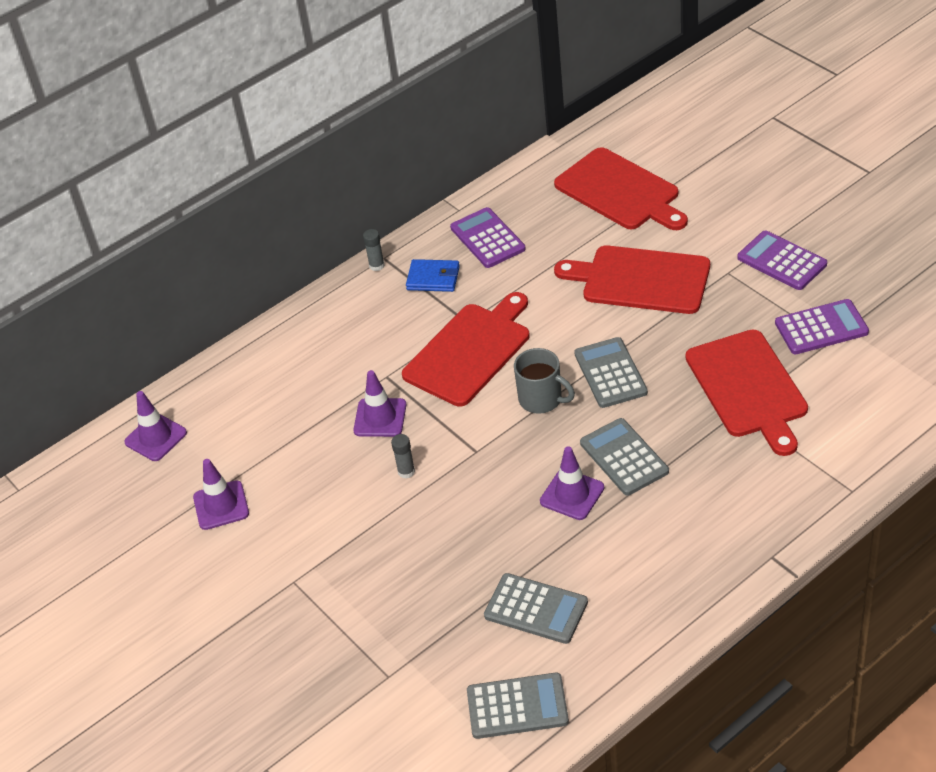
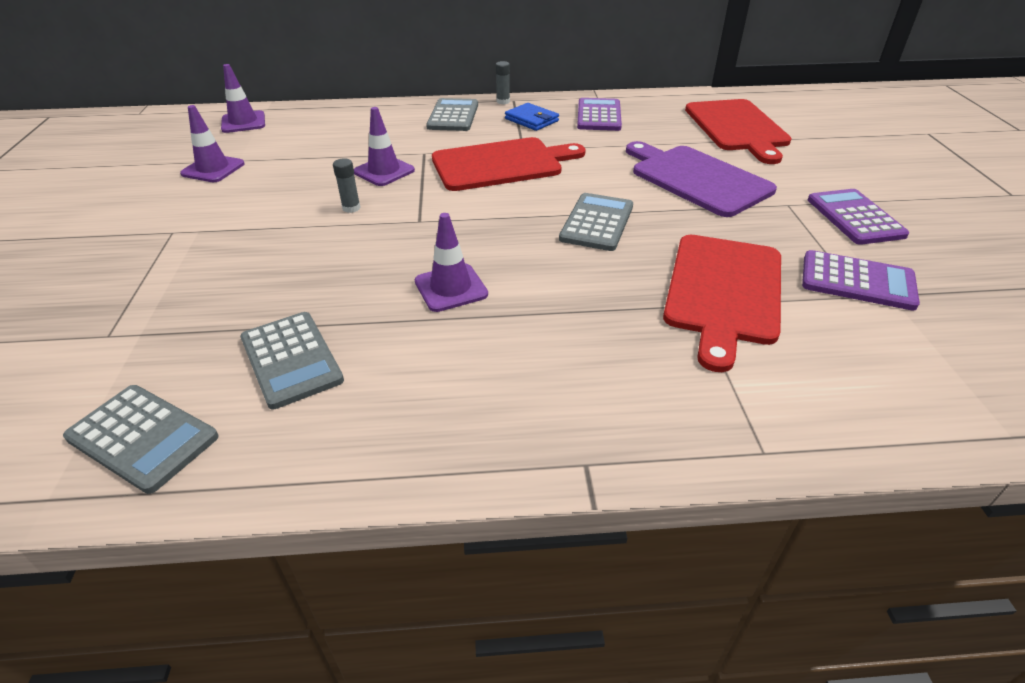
camera: 30 degrees right, 5 degrees down
grey mug [514,348,575,414] -> none
red cutting board [554,245,710,314] -> purple cutting board [626,141,777,217]
grey calculator [580,418,669,496] -> grey calculator moved to [426,98,478,131]

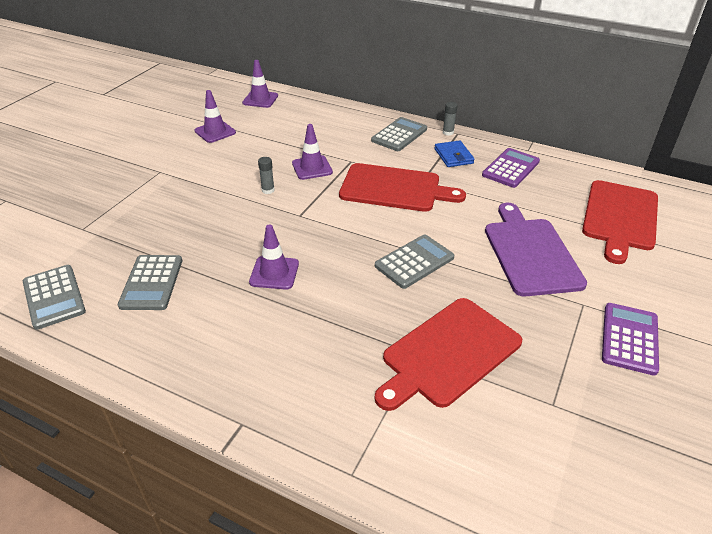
camera: 30 degrees right, 0 degrees up
purple calculator [802,250,920,311] -> none

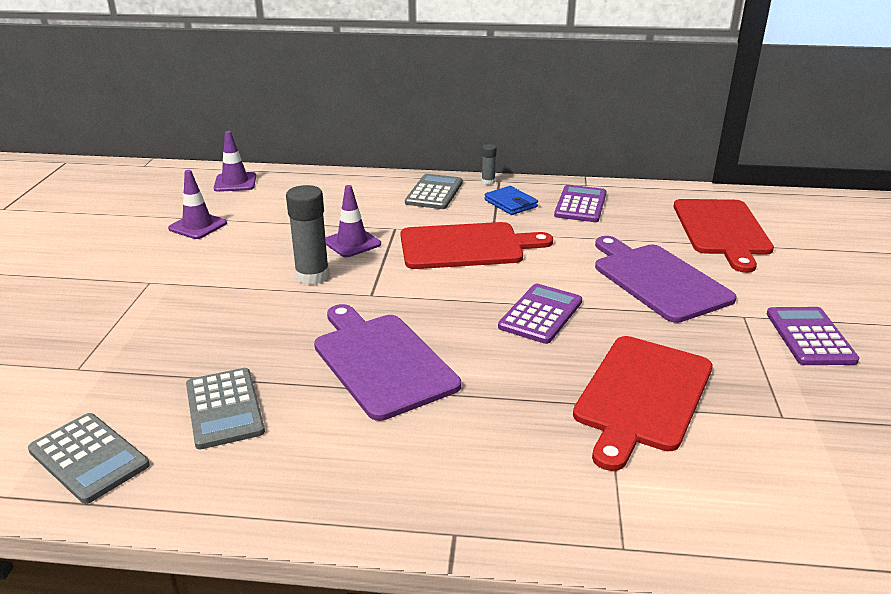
camera: 20 degrees left, 10 degrees down
purple traffic cone [249,225,299,290] -> purple cutting board [314,304,461,421]
grey glue stick [258,157,275,194] -> grey glue stick [286,185,329,285], size x1.97
grey calculator [375,235,454,289] -> purple calculator [498,284,582,344]

